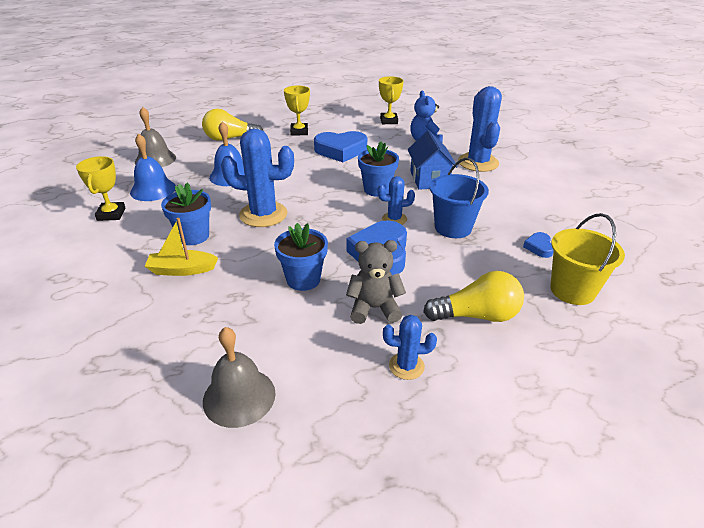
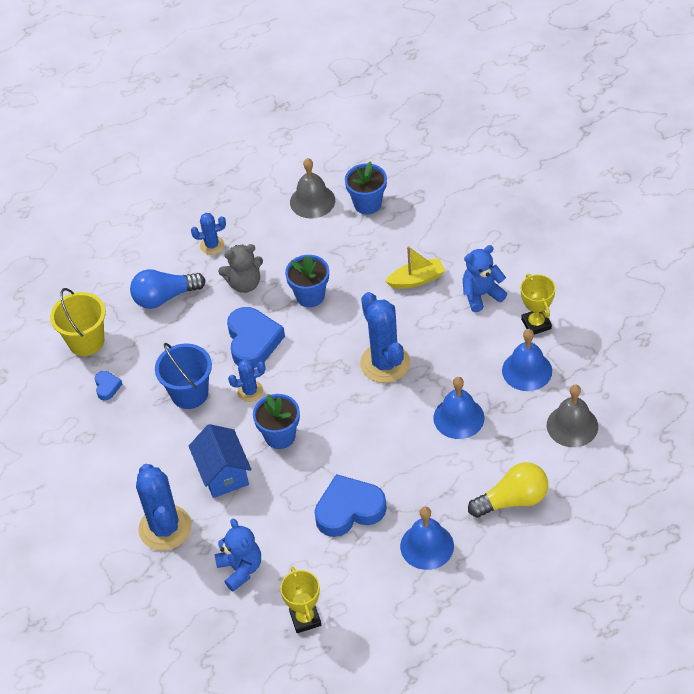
camera: 170 degrees right, 15 degrees up
blue flower pot [161,182,211,245] -> blue flower pot moved to [345,161,387,214]
blue cactus [221,129,294,227] -> blue cactus turned 75 degrees clockwise [360,292,410,383]
yellow trophy [284,86,310,136] -> blue bell [400,507,454,570]
yellow light bulb [423,271,524,322] -> blue light bulb [130,269,206,309]
none -> blue teddy bear [462,245,507,312]

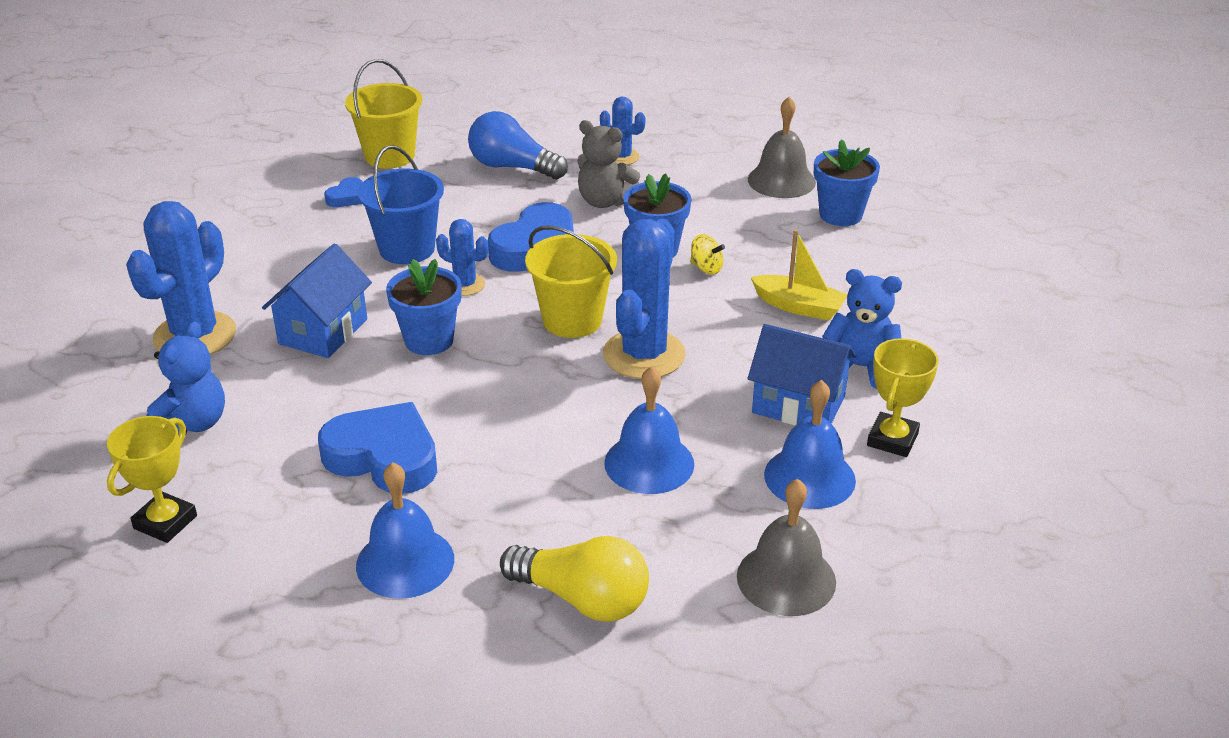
camera: 40 degrees right, 15 degrees down
none -> yellow bucket [525,226,617,338]
none -> yellow spinning top [690,234,725,274]
none -> blue house [748,324,857,425]

